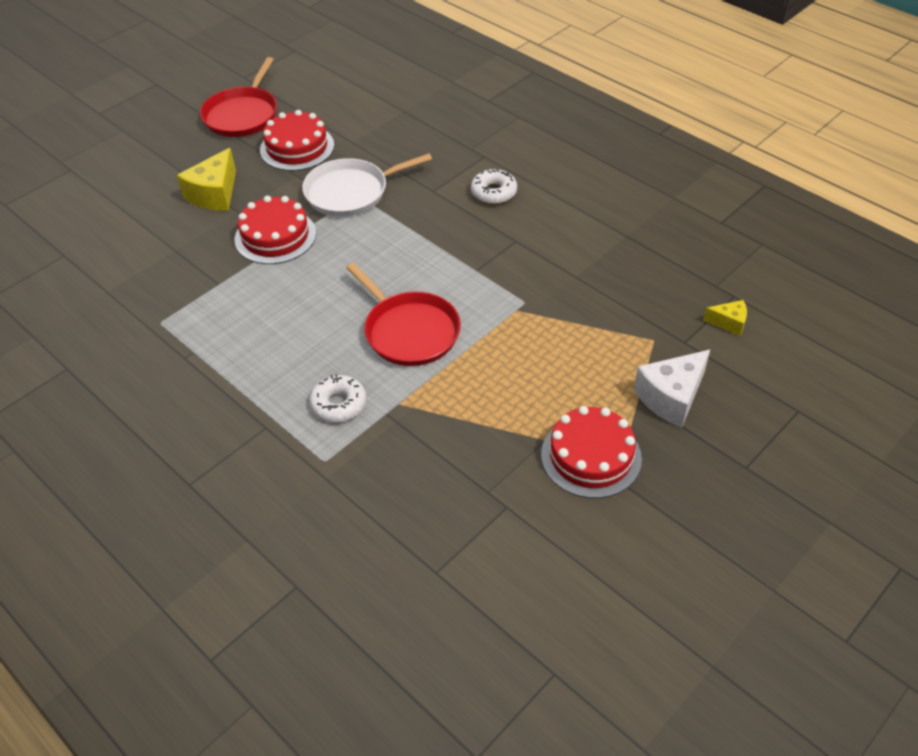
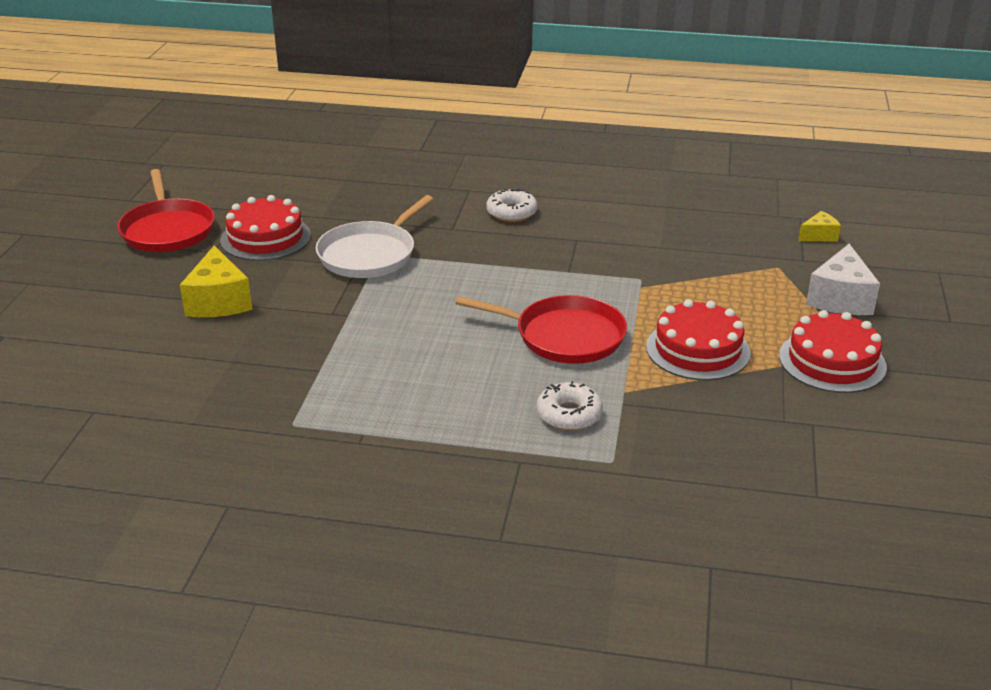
camera: 35 degrees left, 15 degrees down
red cake [235,196,316,264] -> red cake moved to [646,299,751,380]

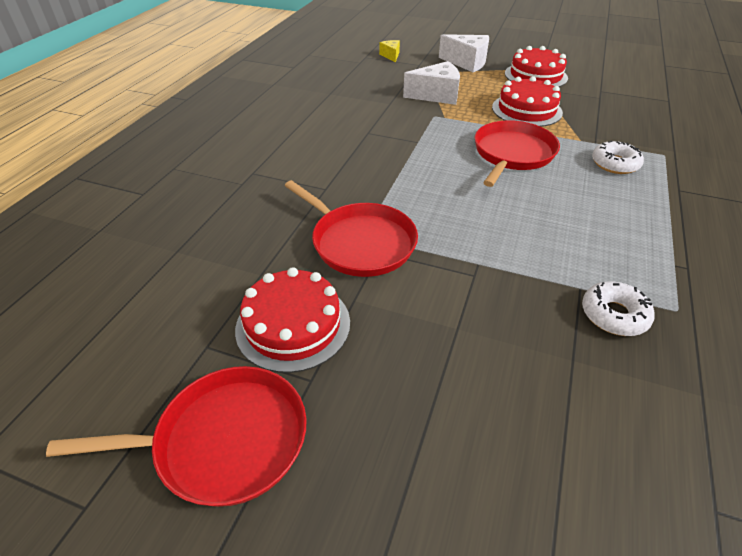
camera: 80 degrees left, 10 degrees up
yellow cheese [180,246,253,317] -> none
white pan [316,195,433,278] -> red pan [285,180,418,277]
white donut [486,188,537,222] -> white donut moved to [582,282,655,336]
none -> white cheese [403,61,460,105]

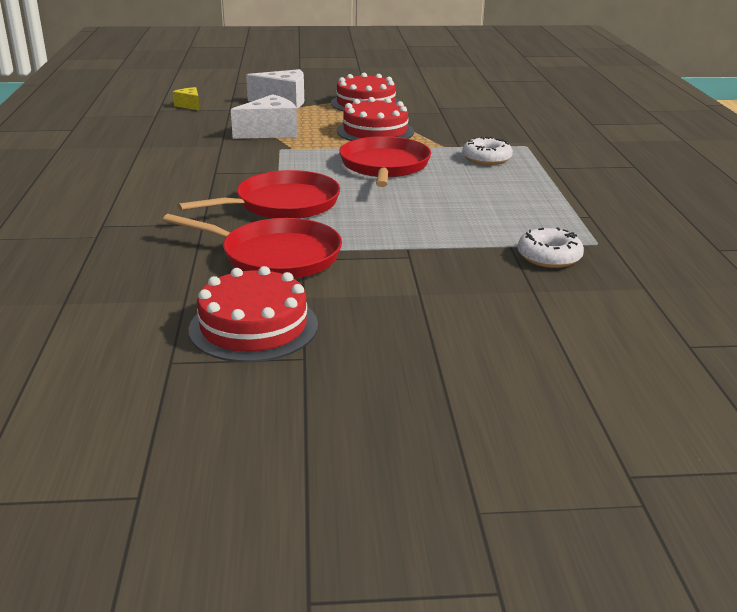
camera: 25 degrees left, 15 degrees down
red pan [46,366,307,507] -> red pan moved to [177,170,340,219]

